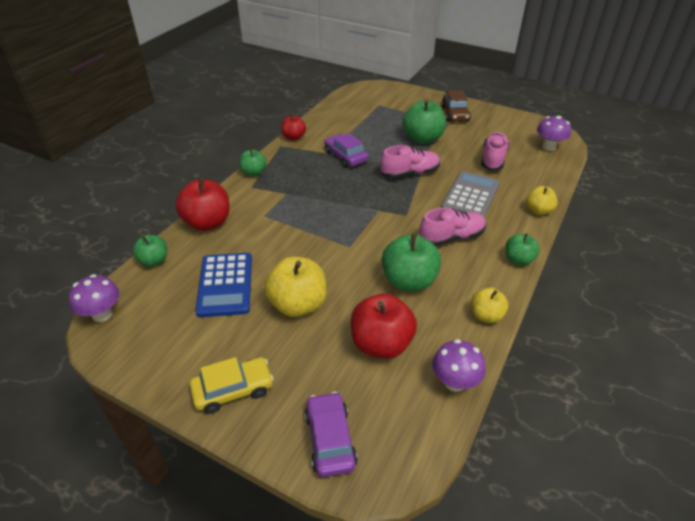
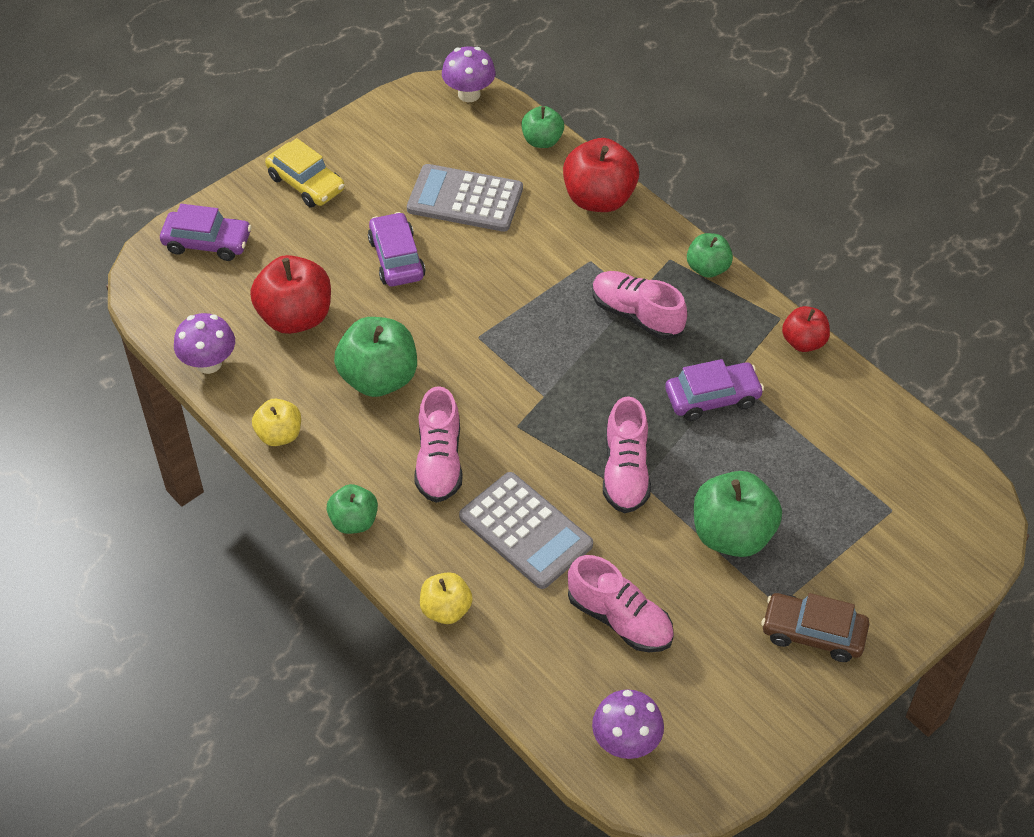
camera: 110 degrees right, 10 degrees up
yellow car [190,357,274,414] -> yellow car turned 45 degrees counterclockwise [265,138,345,208]
blue calculator [195,253,252,317] -> grey calculator [407,164,523,232]
yellow apple [264,257,327,317] -> purple car [368,212,426,286]
none -> pink shoe [592,271,687,339]

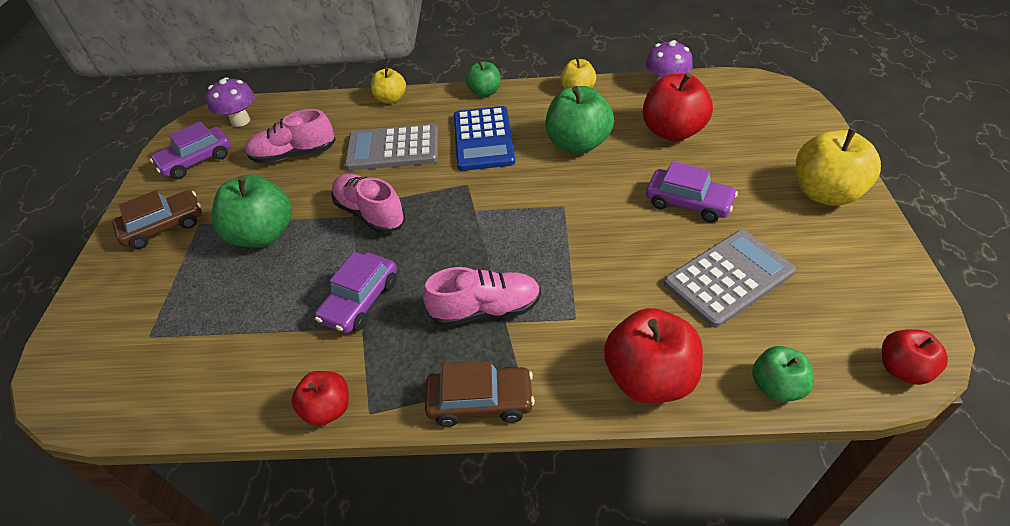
camera: 135 degrees right, 5 degrees down
purple car [160,204,252,261] -> purple car moved to [150,121,231,179]
yellow car [265,138,345,208] -> yellow apple [795,128,881,206]
pink shoe [414,386,463,503] -> blue calculator [454,106,515,171]
purple mushroom [442,47,496,102] -> red apple [882,329,948,385]
green apple [687,233,733,278] -> brown car [425,361,535,427]

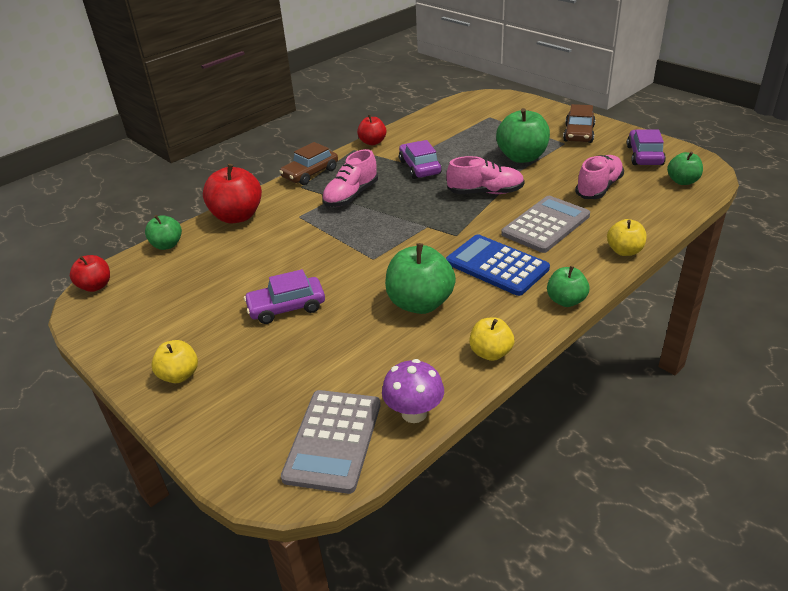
camera: 135 degrees right, 10 degrees down
purple mushroom [206,77,255,127] -> green apple [667,152,703,185]
red apple [643,73,713,142] -> none
grey calculator [664,230,796,328] -> grey calculator moved to [281,390,381,494]
yellow apple [795,128,881,206] -> yellow apple [151,340,198,383], size x0.58

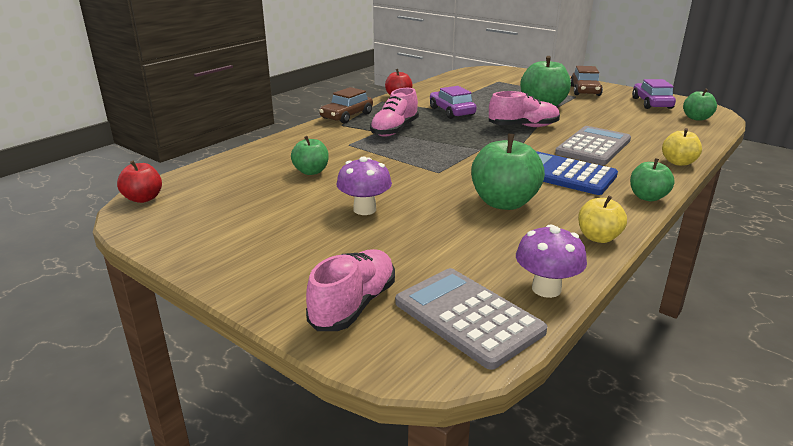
camera: 10 degrees left, 10 degrees down
green apple [145,215,182,250] -> green apple moved to [291,136,329,175]
yellow apple [151,340,198,383] -> none
red apple [203,164,262,224] -> none
purple car [244,269,325,324] -> purple mushroom [337,157,392,215]
grey calculator [281,390,381,494] -> grey calculator turned 135 degrees clockwise [395,268,547,370]
pink shoe [575,155,624,199] -> pink shoe moved to [306,249,395,331]

